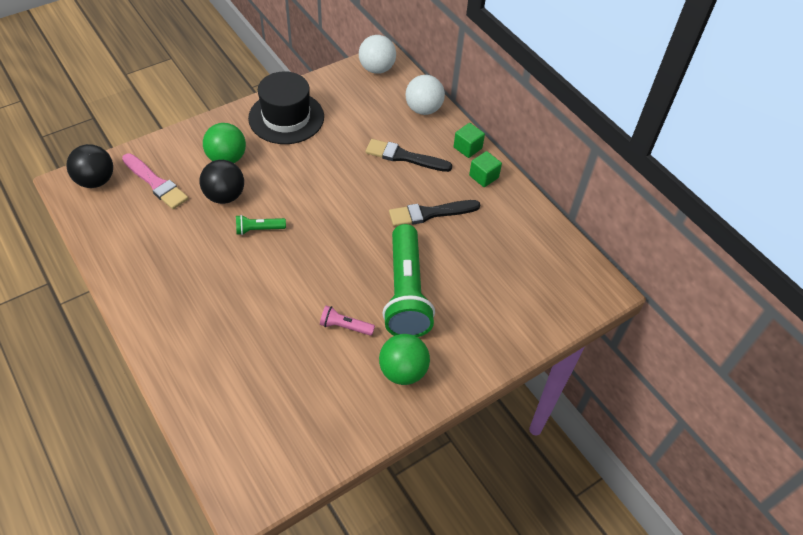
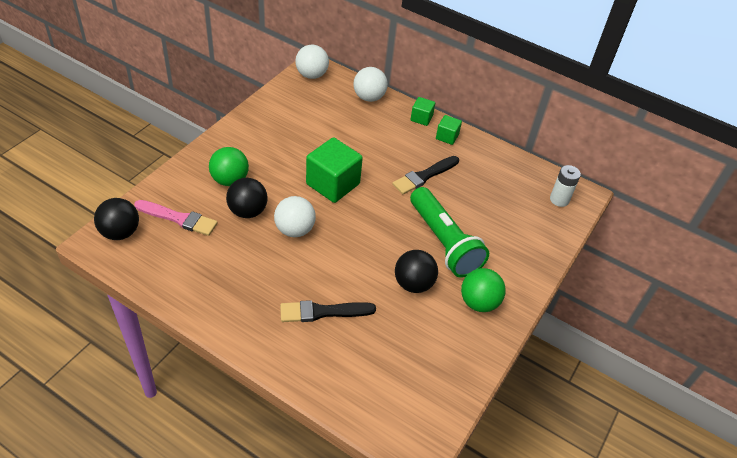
camera: 25 degrees left, 5 degrees down
green flashlight [236,215,286,235] -> white ball [274,196,316,237]
black hat [248,71,324,144] -> none
pink flashlight [320,306,375,336] -> black ball [395,250,438,293]
black brush [366,139,452,172] -> black brush moved to [280,300,376,322]
none -> green cube [306,137,363,203]
none -> white battery [550,165,581,207]

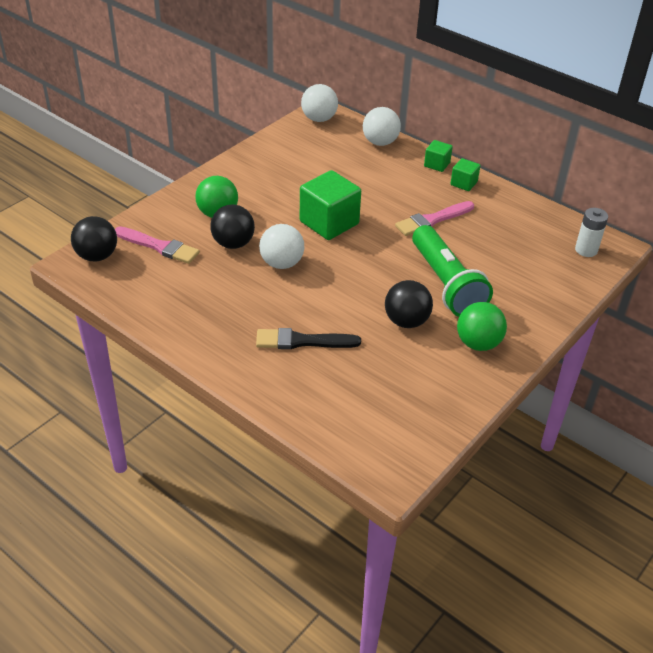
camera: 10 degrees right, 5 degrees down
black brush [392,156,459,194] -> pink brush [395,201,474,236]

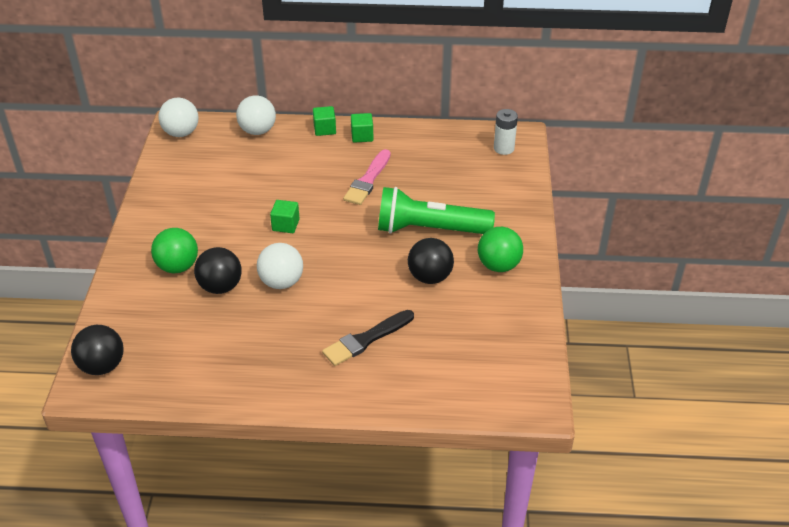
camera: 35 degrees left, 0 degrees up
pink brush [115,226,200,264] -> none
green cube [300,170,361,240] -> green cube [270,200,300,233], size x0.51
green flashlight [412,225,493,317] -> green flashlight turned 150 degrees clockwise [378,187,495,234]

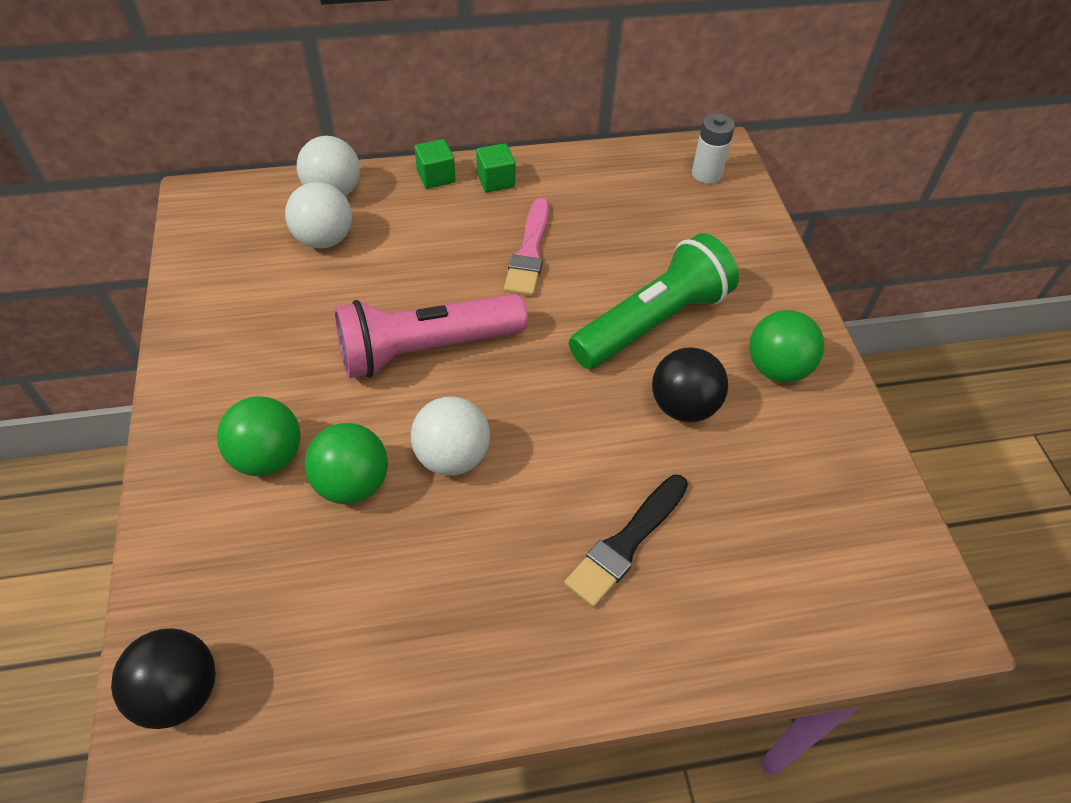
camera: 15 degrees left, 10 degrees up
white ball [158,97,199,137] -> white ball moved to [285,182,352,249]
black ball [194,247,242,294] -> green ball [305,423,388,504]
green cube [270,200,300,233] -> pink flashlight [334,294,528,378]
green flashlight [378,187,495,234] -> green flashlight turned 150 degrees clockwise [569,233,739,369]

